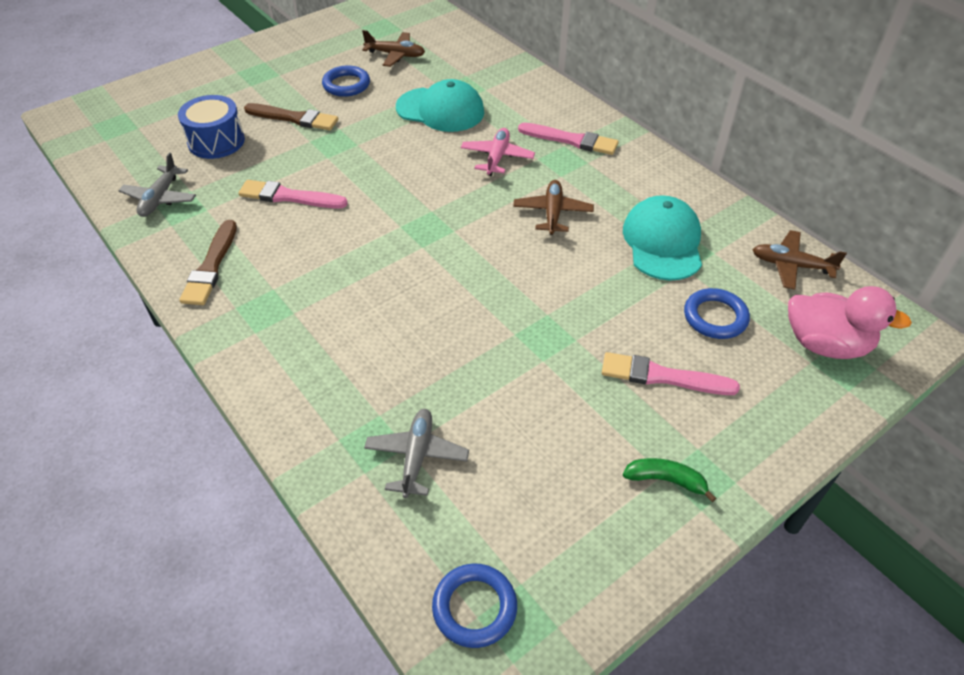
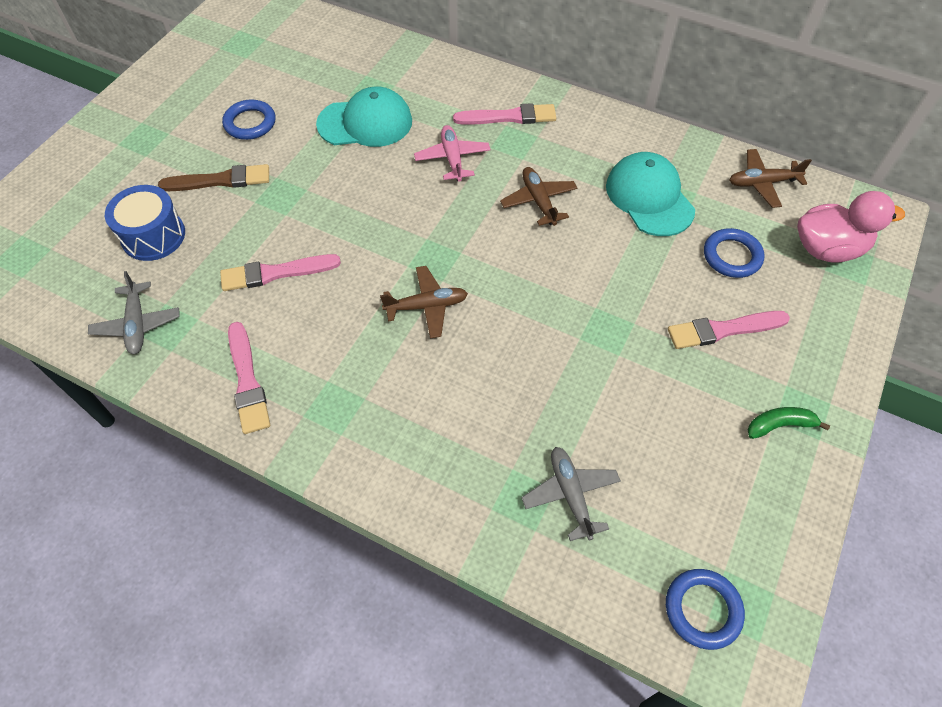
camera: 25 degrees left, 10 degrees up
brown brush [179,220,237,305] -> pink brush [228,322,270,434]
brown plane [362,30,425,67] -> brown plane moved to [380,266,468,339]

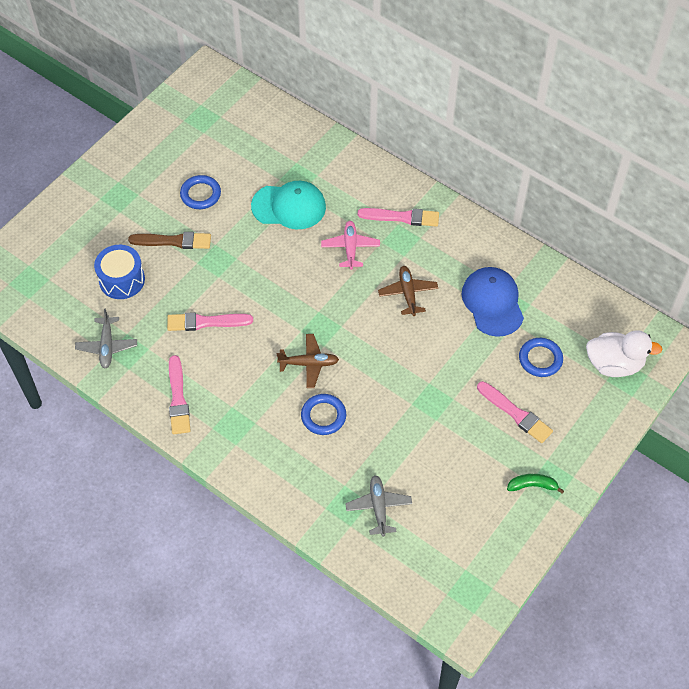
camera: 10 degrees right, 0 degrees up
turquoise cap [606,152,695,236] -> blue cap [462,267,524,337]
blue ring [666,569,745,650] -> blue ring moved to [301,394,346,435]
pink brush [668,311,790,349] -> pink brush turned 135 degrees counterclockwise [477,381,553,443]
brown plane [729,149,812,208] -> none
pink duck [797,191,905,263] -> white duck [586,330,663,377]

